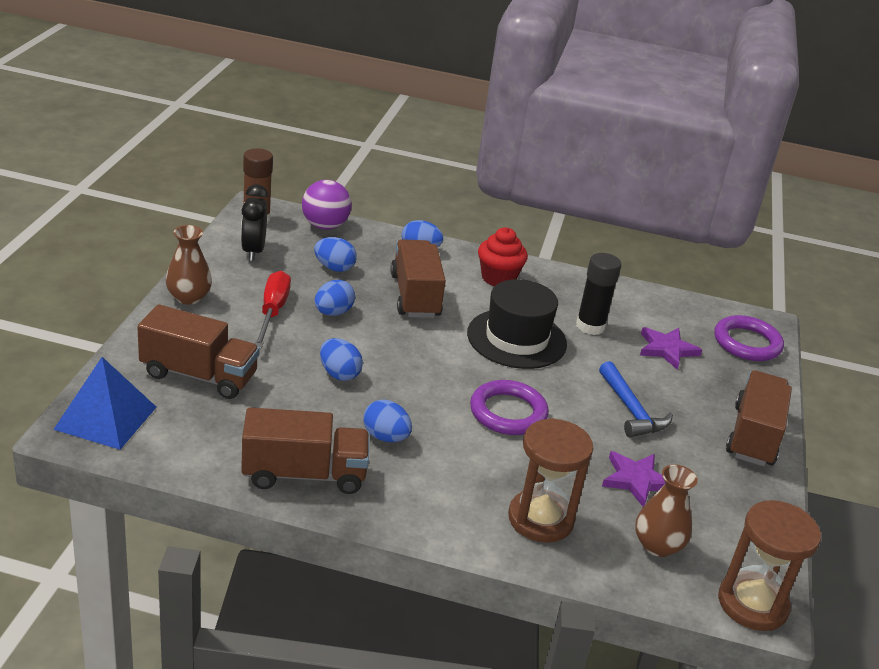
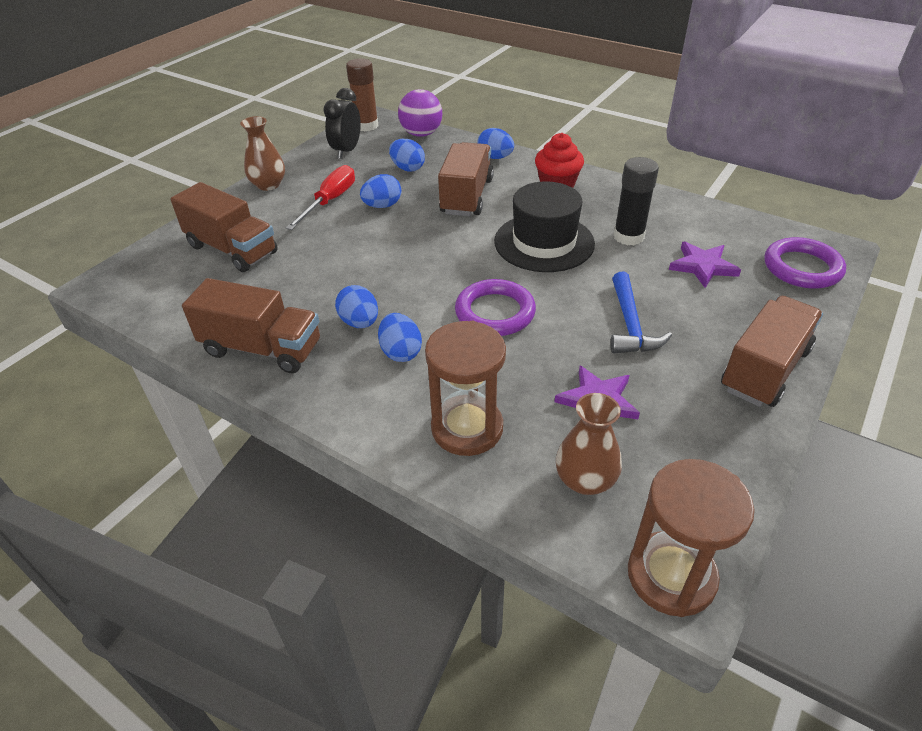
camera: 25 degrees right, 10 degrees up
blue pyramid [53,357,156,450] -> none
blue egg [320,338,363,381] -> blue egg moved to [378,313,422,362]

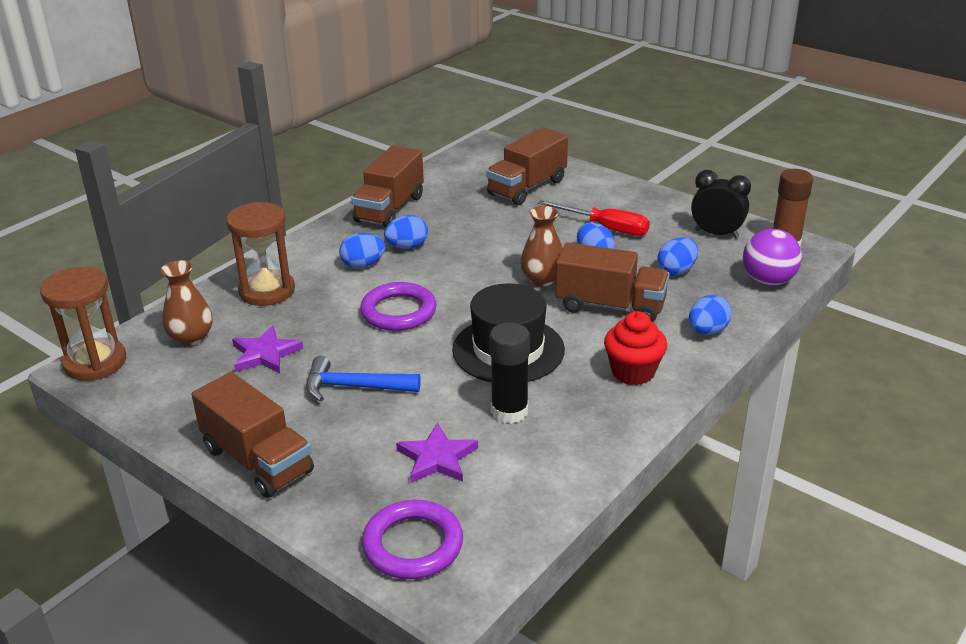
camera: 95 degrees right, 10 degrees down
brown vase [240,116,285,191] -> brown vase moved to [520,206,563,286]

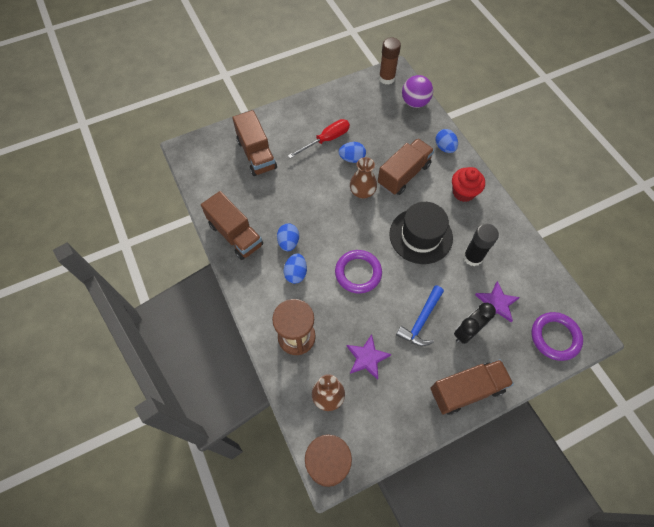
camera: 65 degrees left, 30 degrees up
blue egg [657,237,698,275] -> none
black clock [691,170,751,238] -> black clock moved to [454,303,496,344]

